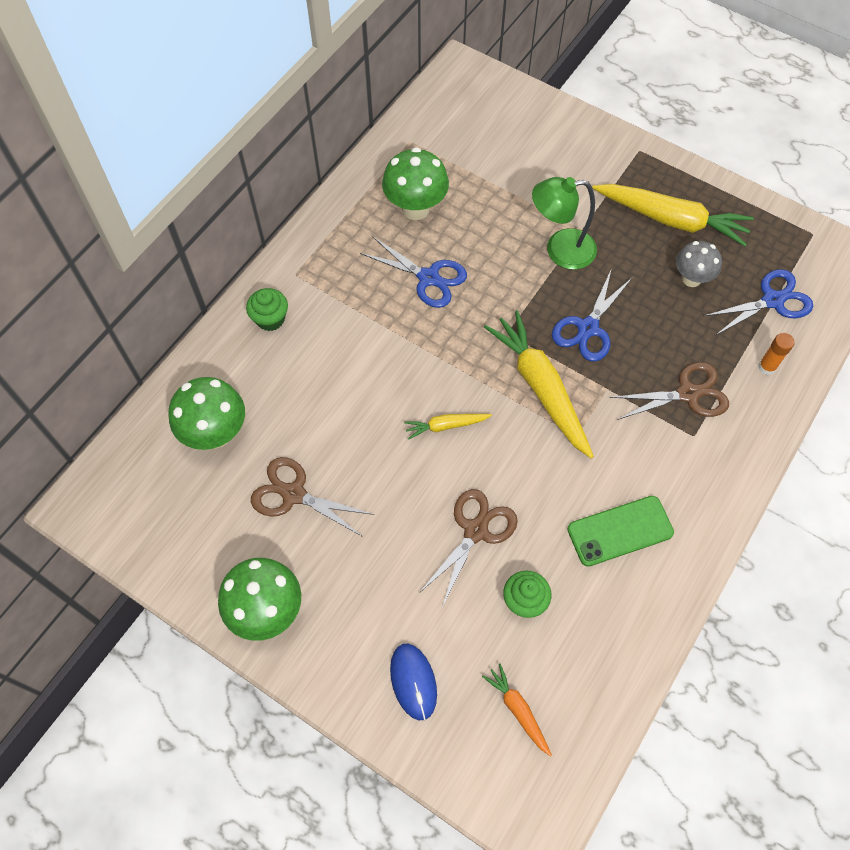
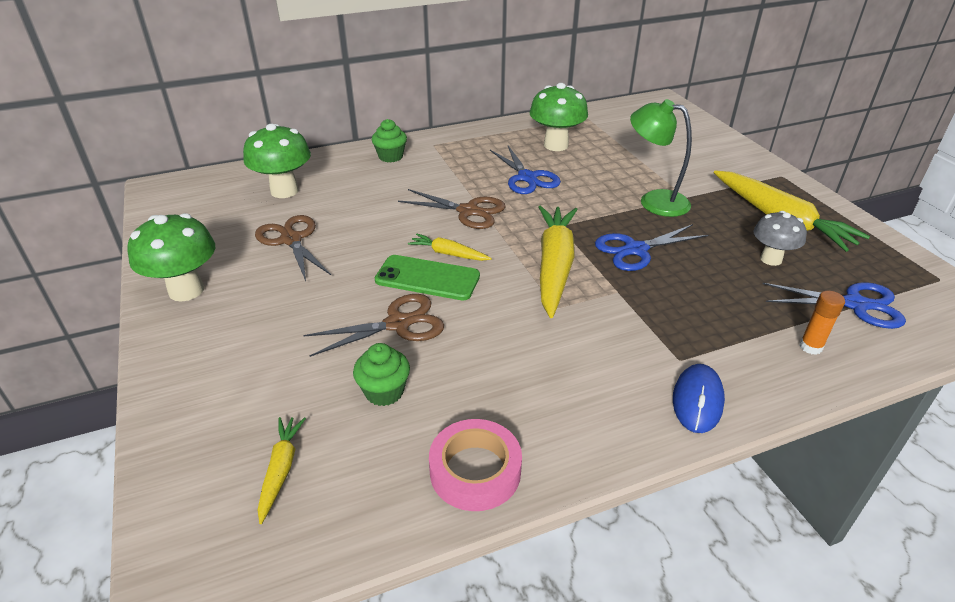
camera: 35 degrees right, 25 degrees down
blue mouse [390,644,437,720] -> blue mouse moved to [673,364,725,433]
orange carrot [482,663,552,756] -> yellow carrot [257,417,306,524]
green phone [567,496,674,566] -> green phone moved to [375,255,480,300]
brown scissors [610,362,729,420] -> brown scissors moved to [398,189,505,229]
none -> pink tape [429,419,522,511]

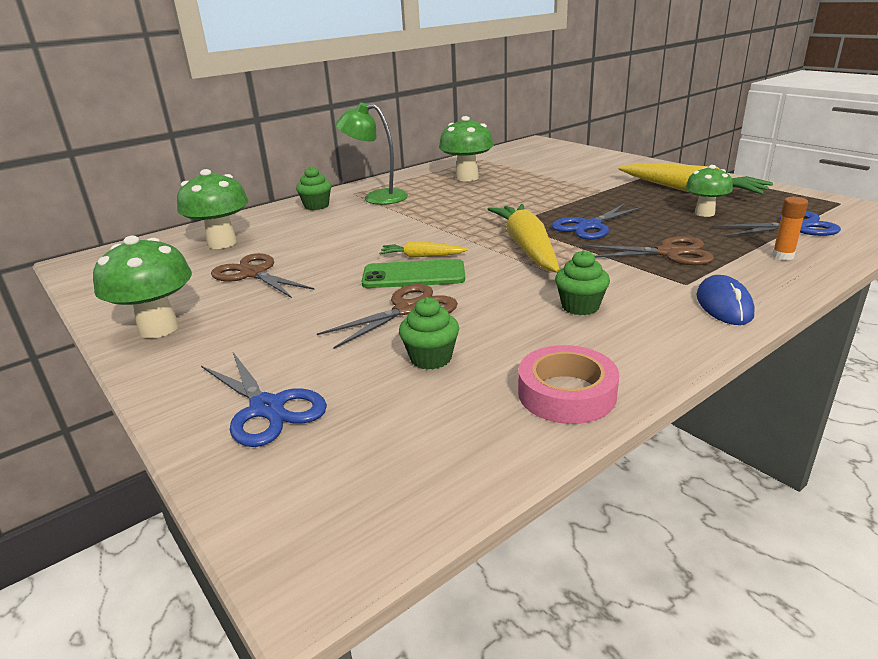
camera: 15 degrees left, 10 degrees down
yellow carrot [257,417,306,524] -> none
brown scissors [398,189,505,229] -> brown scissors moved to [582,236,714,265]
blue scissors [490,146,561,194] -> blue scissors moved to [201,352,327,447]
green lamp [630,99,692,217] -> green lamp moved to [336,102,408,205]
grey mushroom [754,211,807,266] -> green mushroom [685,165,733,217]
none -> green cupcake [555,250,610,315]

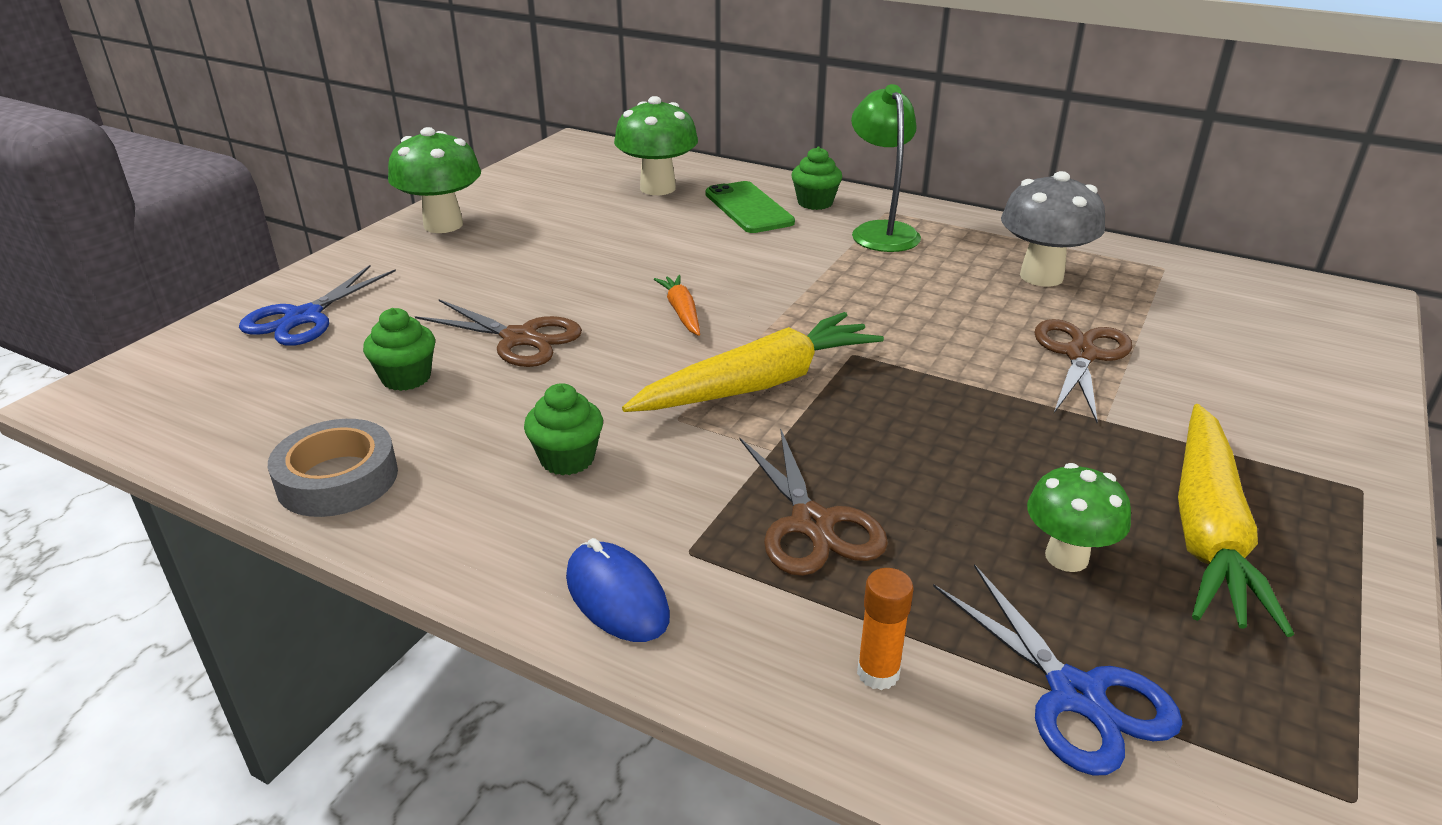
camera: 65 degrees right, 5 degrees up
brown scissors [211,253,315,298] -> brown scissors moved to [1034,319,1132,423]
green phone [362,259,465,288] -> green phone moved to [705,181,795,233]
yellow carrot [379,241,468,258] -> orange carrot [654,275,700,336]
green mushroom [439,116,494,181] -> grey mushroom [1001,171,1105,287]
pink tape [518,345,619,424] -> grey tape [268,419,398,517]
blue scissors [552,203,644,240] -> none
blue mouse [696,275,755,325] -> blue mouse turned 75 degrees clockwise [566,538,670,642]

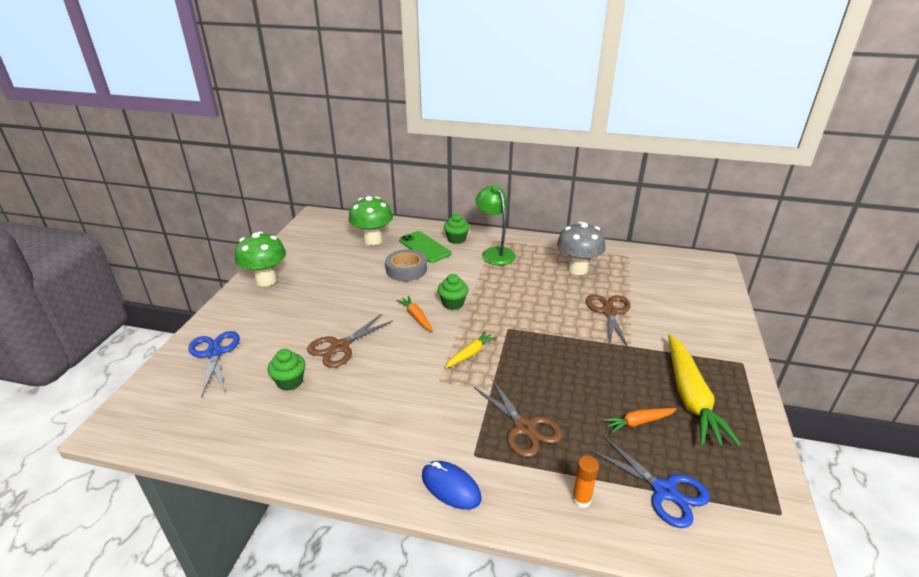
camera: 15 degrees left, 0 degrees up
blue scissors [239,265,396,346] -> blue scissors turned 150 degrees clockwise [188,331,240,397]
grey tape [268,419,398,517] -> grey tape moved to [385,250,427,281]
brown scissors [415,299,582,367] -> brown scissors turned 120 degrees clockwise [307,314,393,368]
green cupcake [524,383,603,475] -> green cupcake moved to [438,274,468,310]
yellow carrot [622,312,884,412] -> yellow carrot [445,331,497,368], size x0.49
green mushroom [1027,463,1131,572] -> orange carrot [602,408,677,433]

